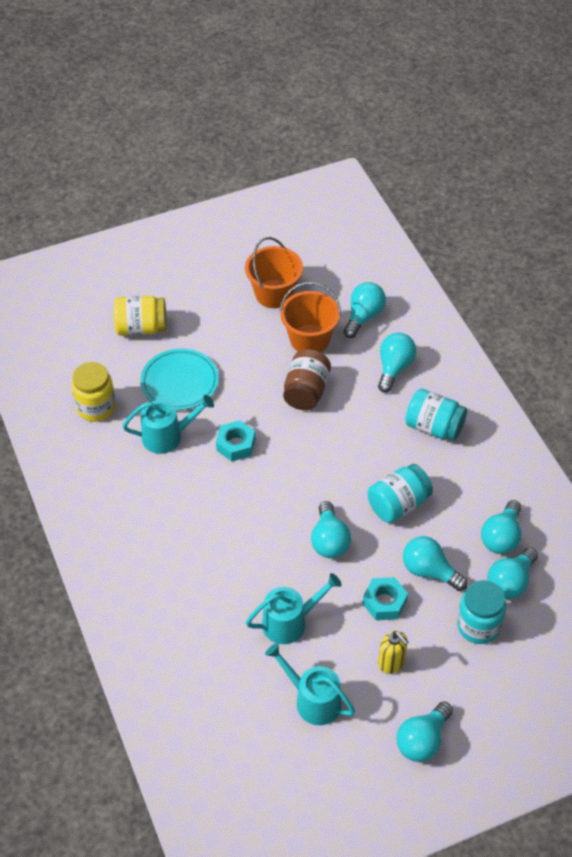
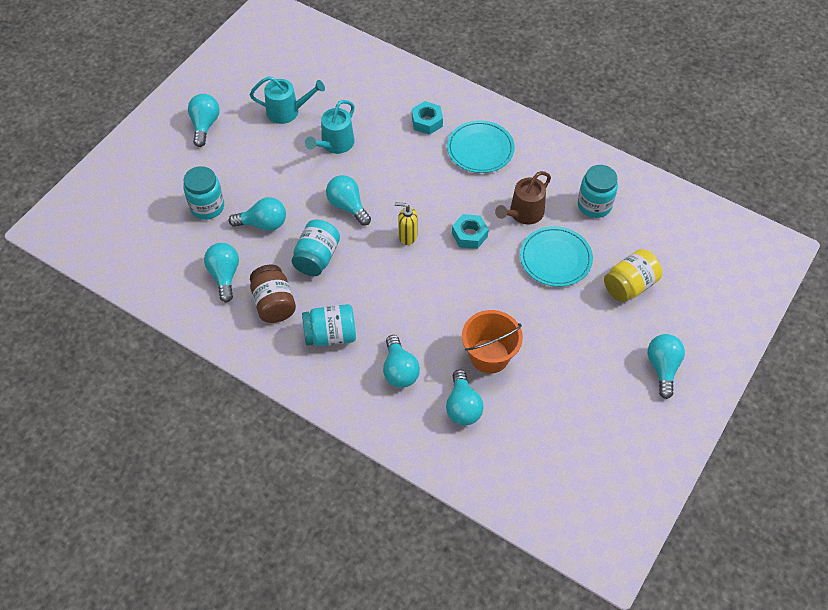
camera: 145 degrees right, 5 degrees up
yellow jar [72,362,116,422] -> turquoise jar [578,165,618,218]
turquoise watering can [123,395,214,454] -> brown watering can [495,171,551,224]
orange bucket [245,237,303,308] -> none
brown jar [283,349,331,410] -> brown jar moved to [250,265,296,323]
turquoise nut [363,577,408,620] -> turquoise nut moved to [412,101,443,135]
yellow soap dispenser [378,631,408,674] -> yellow soap dispenser moved to [395,202,418,245]
turquoise light bulb [487,547,538,599] -> turquoise light bulb moved to [647,334,685,399]
none -> turquoise plate [447,120,515,173]

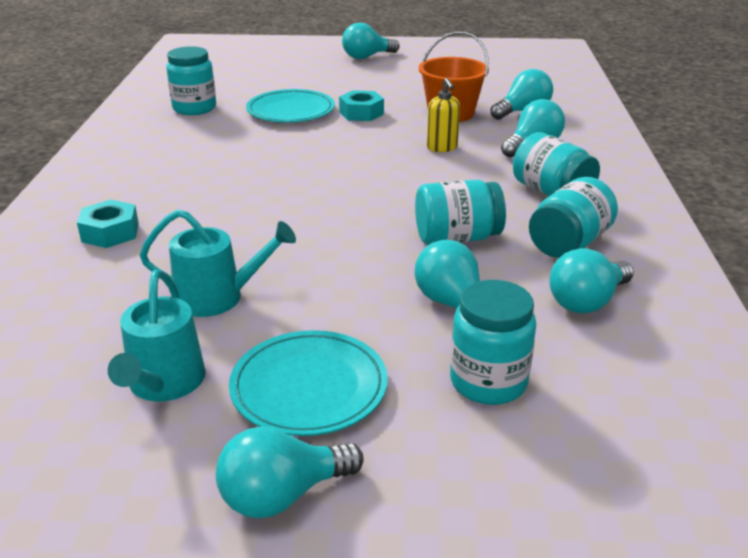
camera: 120 degrees left, 25 degrees down
turquoise watering can [250,76,325,124] -> turquoise watering can turned 150 degrees counterclockwise [108,270,206,402]
brown jar [250,265,296,323] -> turquoise jar [529,177,618,258]
turquoise light bulb [326,175,371,226] -> none
yellow soap dispenser [395,202,418,245] -> yellow soap dispenser moved to [427,78,460,152]
turquoise plate [447,120,515,173] -> turquoise plate moved to [229,330,388,436]
turquoise nut [452,214,489,249] -> turquoise nut moved to [339,90,384,121]
brown watering can [495,171,551,224] -> none
yellow jar [604,249,662,302] -> none

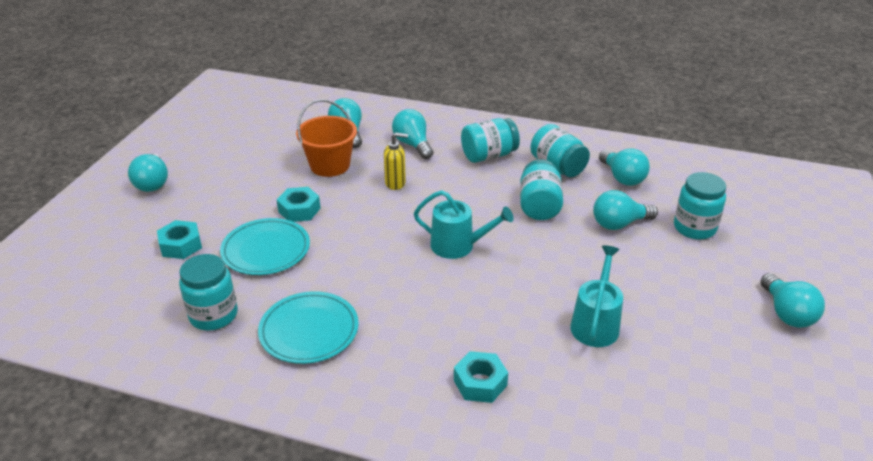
camera: 75 degrees left, 5 degrees up
turquoise watering can [108,270,206,402] -> turquoise watering can moved to [414,190,514,259]
turquoise plate [229,330,388,436] -> turquoise plate moved to [258,291,359,364]
none -> turquoise nut [157,220,202,259]

